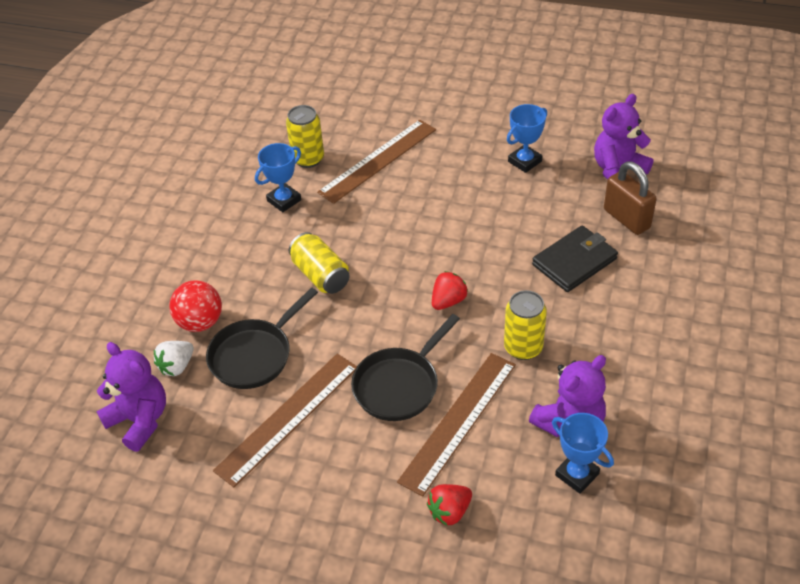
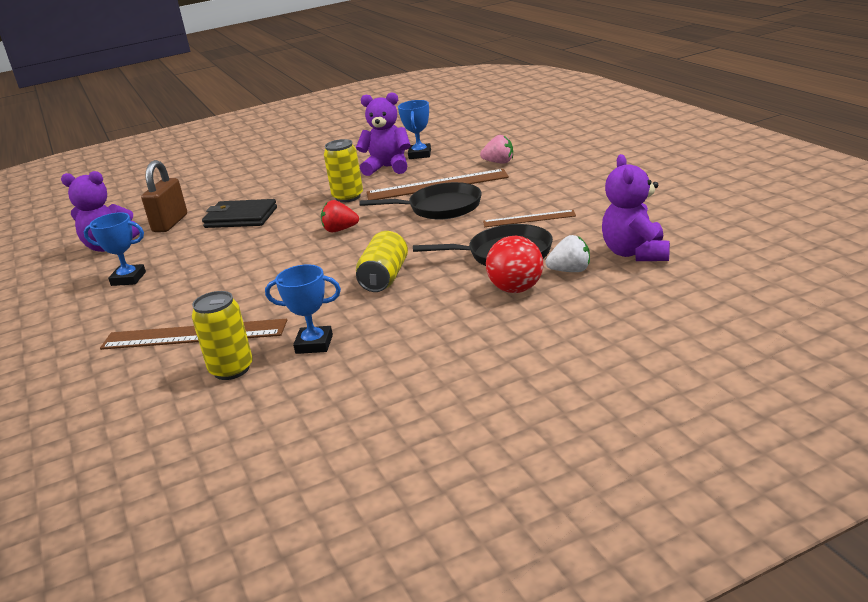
camera: 130 degrees left, 20 degrees down
brown ruler [213,354,357,487] -> brown ruler [483,210,576,227], size x0.57
red strawberry [427,484,472,526] -> pink strawberry [480,135,513,164]

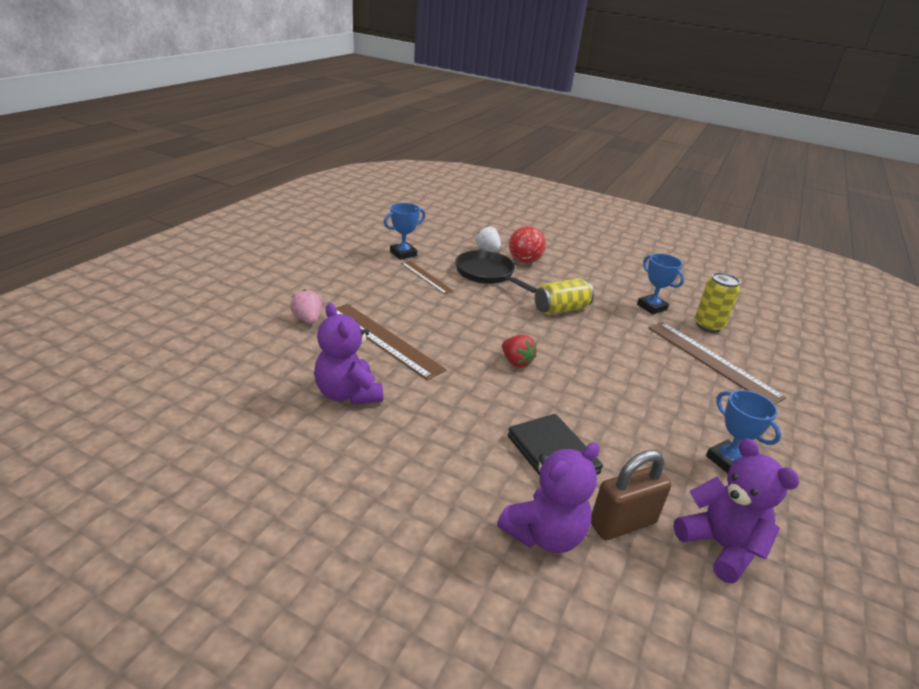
camera: 135 degrees left, 5 degrees up
yellow can [324,139,363,203] -> none
black pan [359,182,482,220] -> none
blue trophy [398,100,431,159] -> blue trophy moved to [384,203,425,260]
purple teddy bear [602,154,670,261] -> purple teddy bear moved to [497,442,600,553]

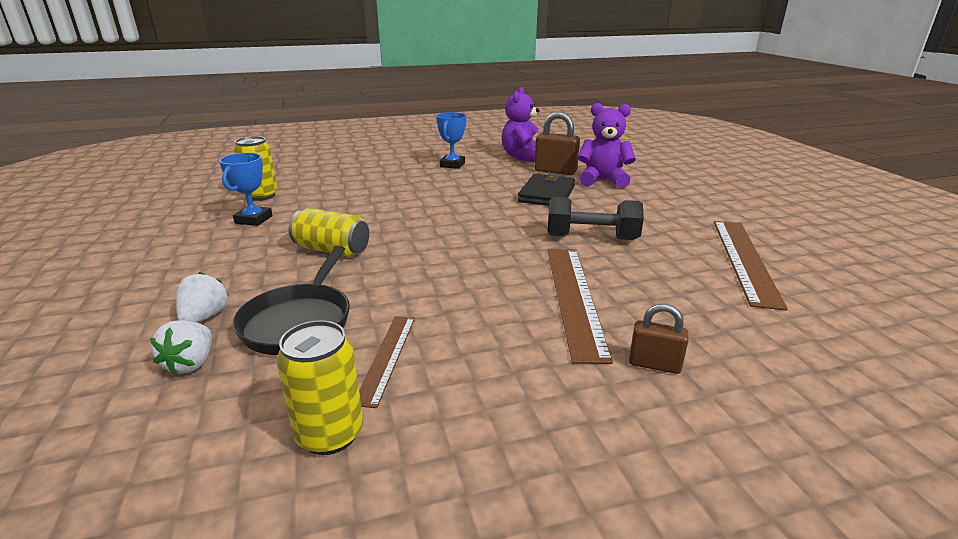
camera: 130 degrees left, 5 degrees down
pink strawberry [290,289,322,324] -> brown padlock [629,304,689,374]
purple teddy bear [314,303,383,405] -> none
blue trophy [384,203,425,260] -> yellow can [276,320,363,455]
red strawberry [502,335,536,368] -> none
red ball [509,226,546,263] -> white strawberry [176,272,229,323]
brown ruler [648,322,786,404] -> brown ruler moved to [714,221,788,311]
none -> black dumbbell [548,197,644,240]

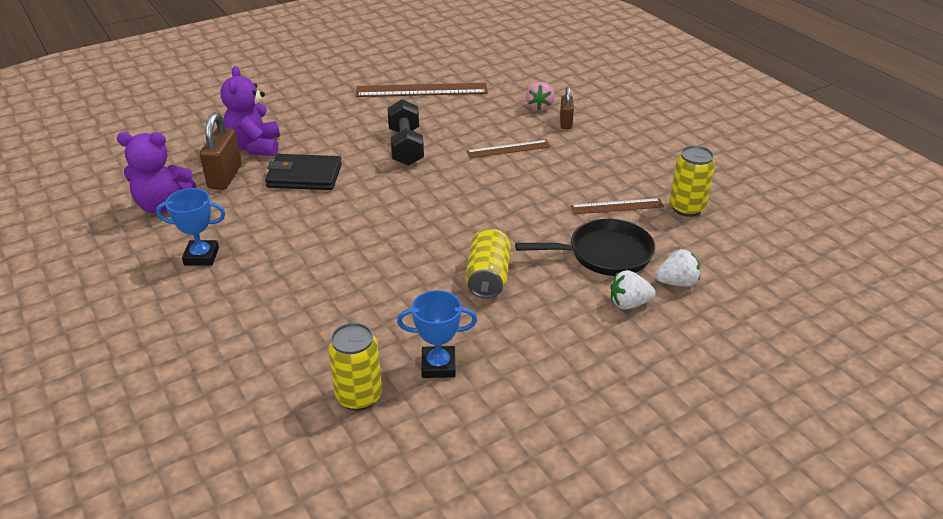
camera: 105 degrees left, 10 degrees up
brown ruler [547,249,613,364] -> brown ruler [467,140,551,158], size x0.57
none -> pink strawberry [526,82,555,111]

